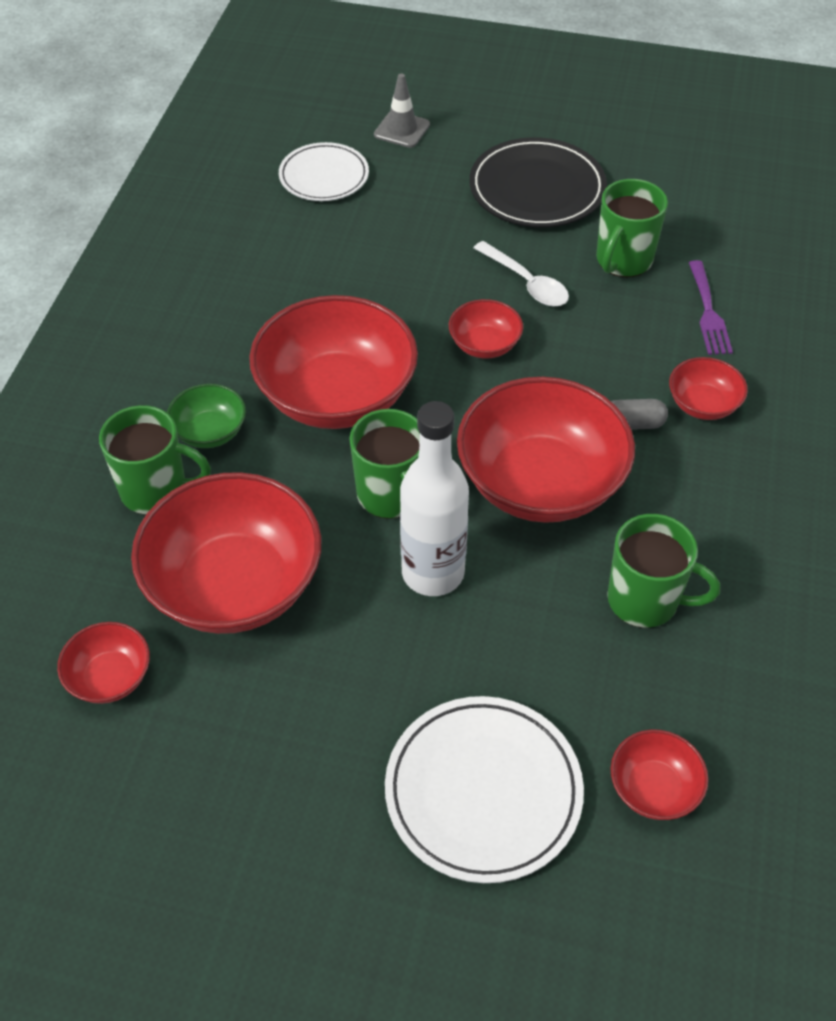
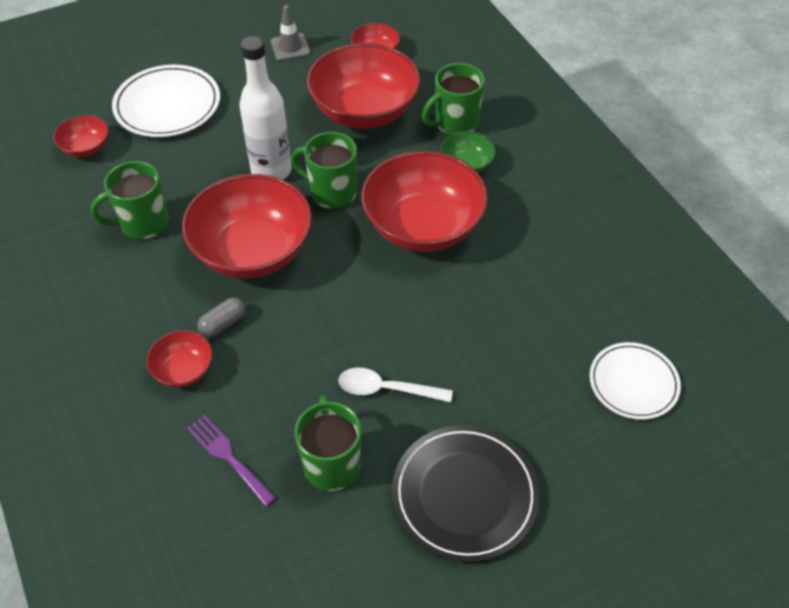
camera: 140 degrees right, 0 degrees up
grey traffic cone [374,74,430,148] -> grey traffic cone moved to [271,5,310,61]
red bowl [449,299,523,358] -> none

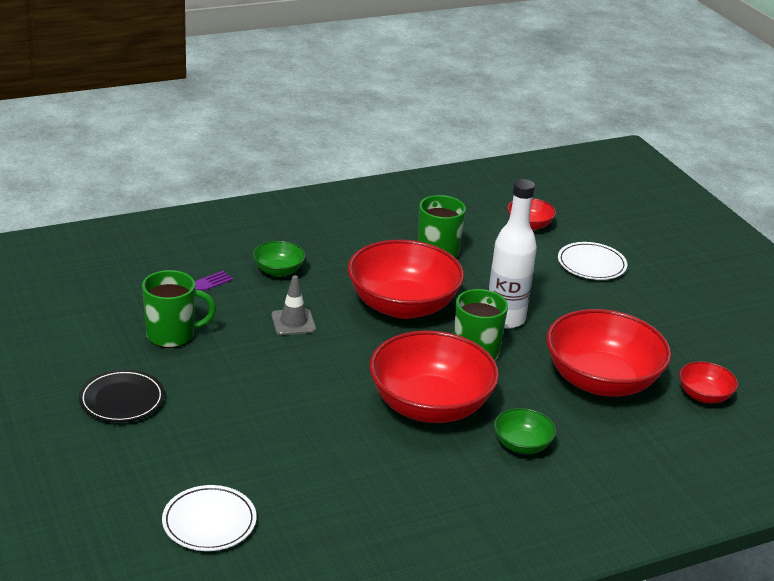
camera: 90 degrees right, 20 degrees down
white plate [112,65,220,137] -> white plate [558,242,627,280], size x0.67
red bowl [146,330,213,387] -> green bowl [253,241,306,277]
grey capsule [197,297,246,338] -> none
grey traffic cone [271,5,310,61] -> grey traffic cone moved to [271,275,316,335]
white spoon [338,368,453,403] -> none
black plate [392,425,540,562] -> black plate [79,369,165,422], size x0.67
green mug [422,63,485,136] -> none

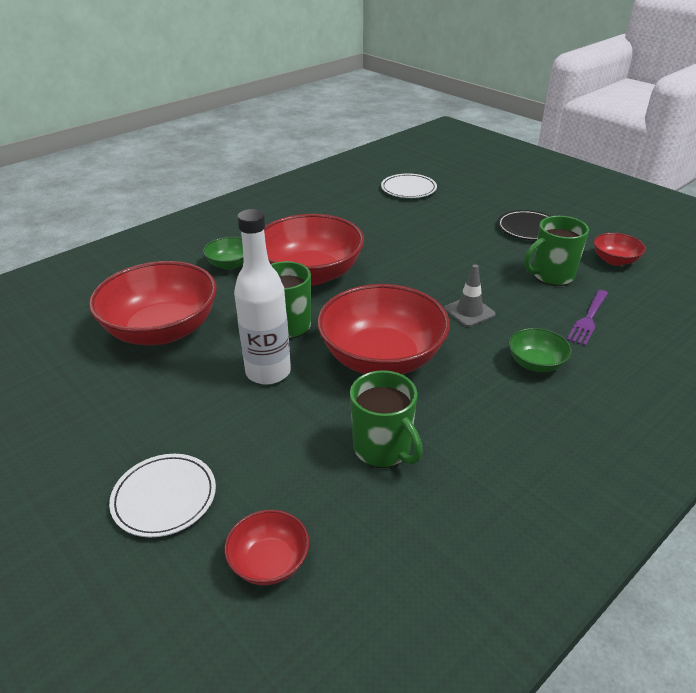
camera: 165 degrees right, 5 degrees up
red bowl [679,361,738,403] -> red bowl moved to [594,233,646,266]

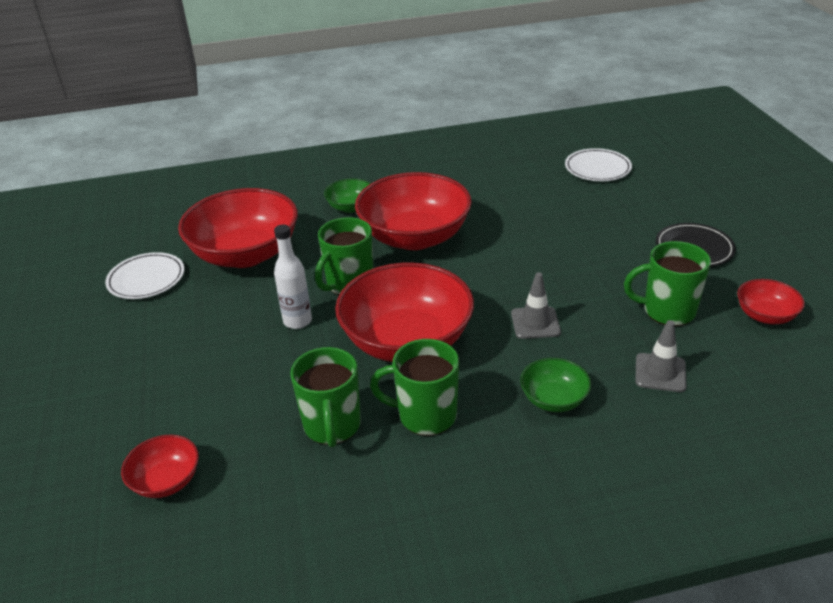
camera: 30 degrees right, 0 degrees up
white plate [109,454,216,537] -> white plate moved to [105,252,184,299]
white bottle [234,209,291,385] -> white bottle [274,225,312,329], size x0.64
purple fork [567,290,608,346] -> grey traffic cone [635,320,687,392]
none -> green mug [370,339,459,436]

